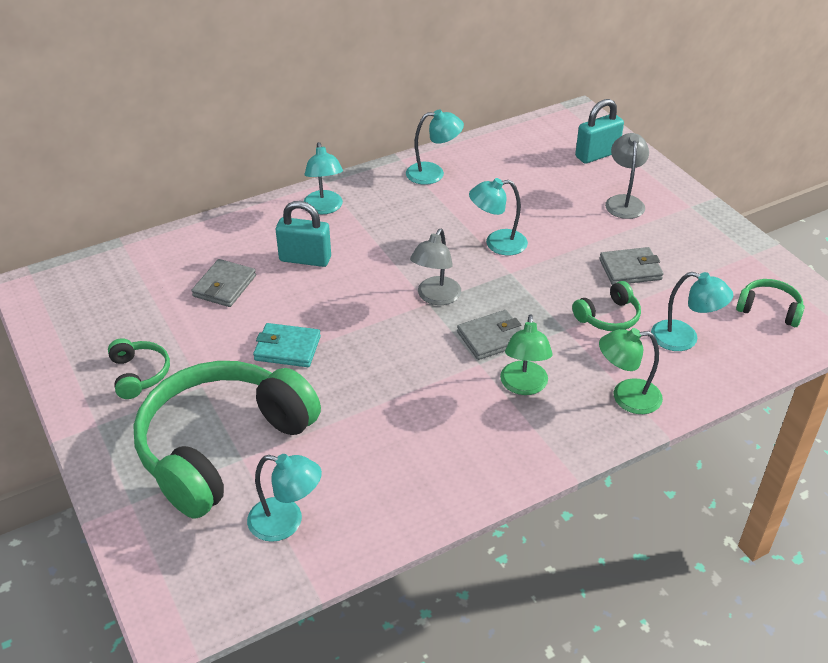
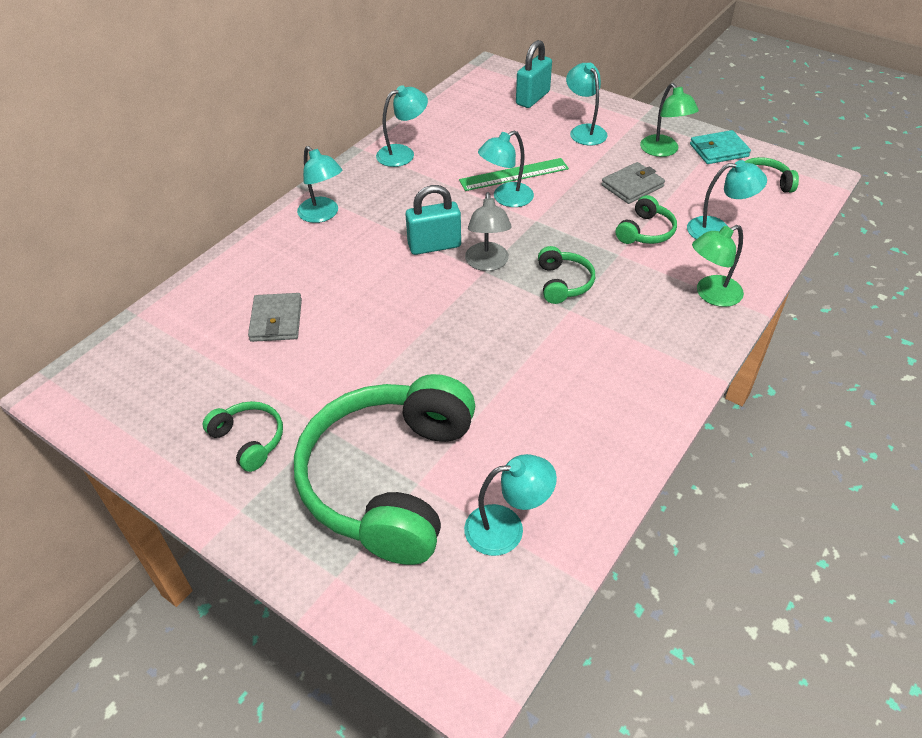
camera: 25 degrees left, 5 degrees up
turquoise wallet [253,323,321,367] -> turquoise wallet moved to [690,130,751,164]
turquoise padlock [276,201,331,267] -> turquoise padlock moved to [405,185,461,255]
grey wallet [457,310,522,360] -> green headphones [538,246,595,304]
green lamp [500,314,553,395] -> green lamp moved to [640,83,699,157]
grey lamp [605,133,649,219] -> turquoise lamp [566,63,608,145]
none -> green ruler [459,158,569,191]

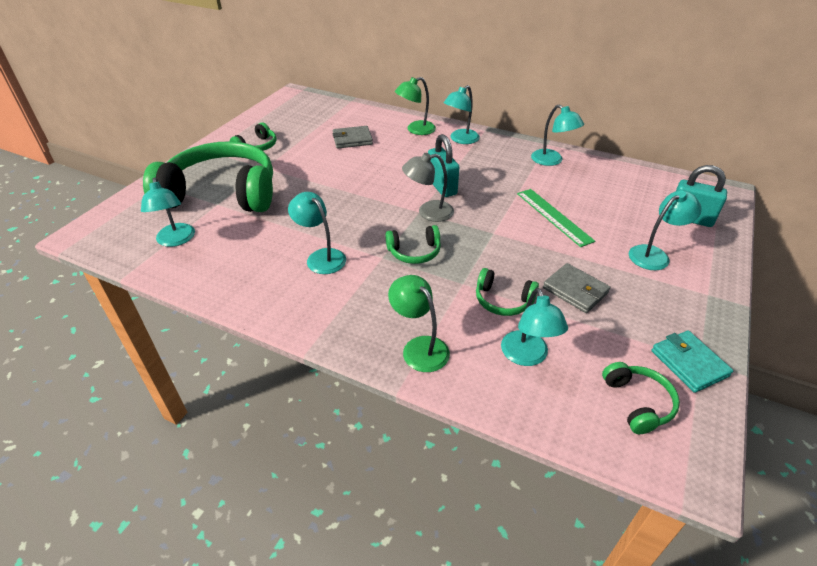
camera: 80 degrees right, 5 degrees down
turquoise lamp [478,130,534,207] -> turquoise lamp moved to [288,192,346,274]
green lamp [640,83,699,157] -> green lamp moved to [395,77,436,135]

